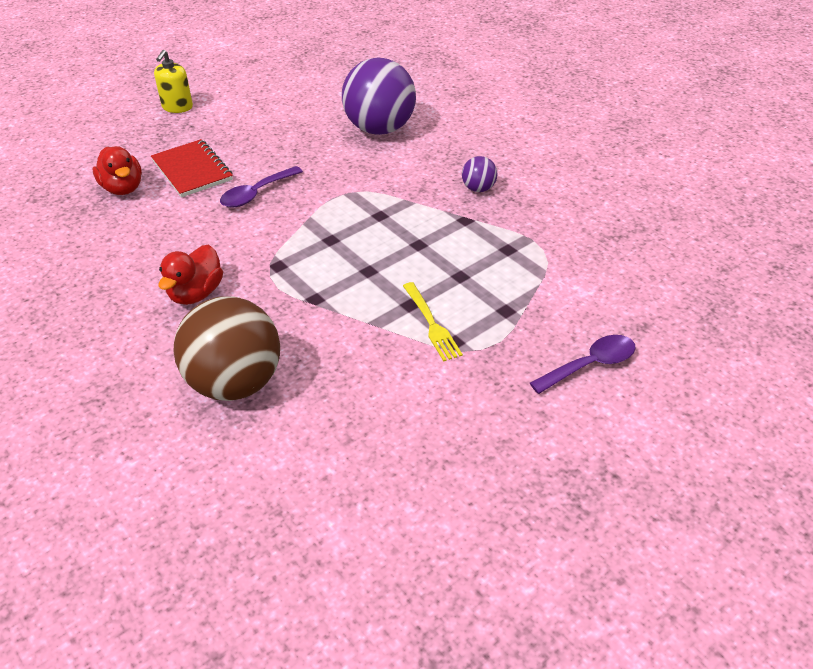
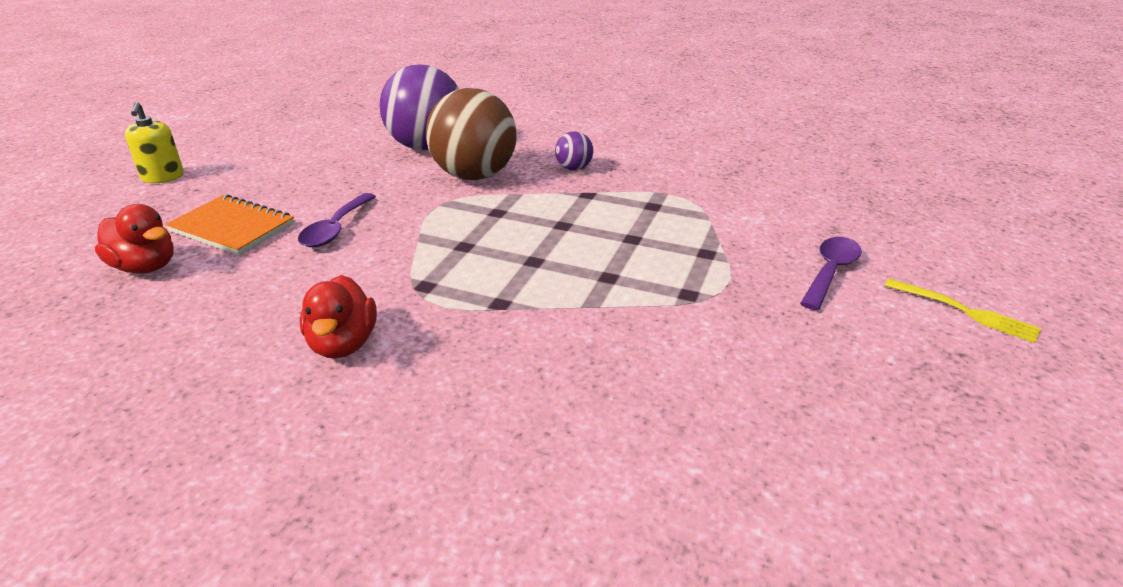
camera: 30 degrees left, 10 degrees down
red notebook [151,139,233,198] -> orange notebook [165,194,294,255]
brown ball [174,296,280,401] -> brown ball moved to [426,88,517,180]
yellow fork [403,282,463,361] -> yellow fork moved to [884,278,1041,343]

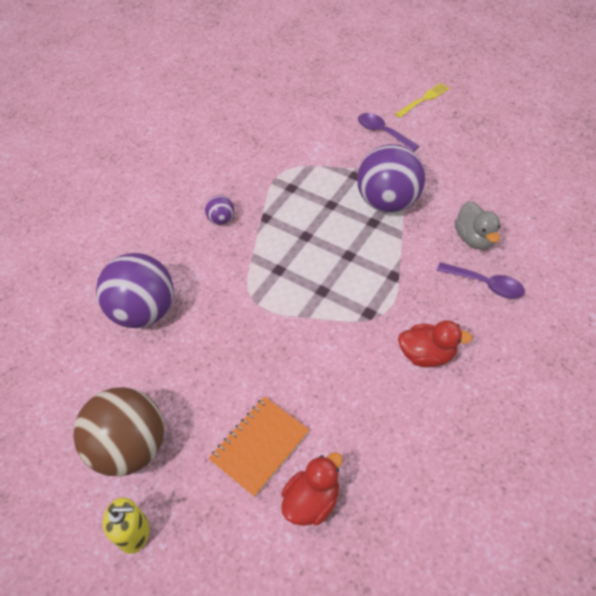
camera: 75 degrees left, 20 degrees up
purple spoon [298,193,376,247] -> purple spoon moved to [437,262,525,299]
brown ball [426,88,517,180] -> brown ball moved to [73,387,164,477]
none -> purple ball [357,144,425,213]
none -> grey duck [455,201,500,250]

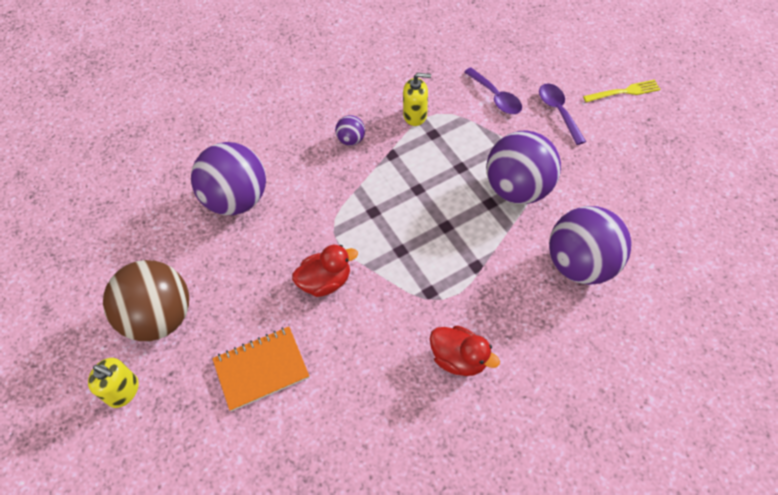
camera: 25 degrees right, 5 degrees up
red duck [281,452,342,526] -> red duck moved to [292,245,358,297]
purple spoon [437,262,525,299] -> purple spoon moved to [464,68,522,114]
grey duck [455,201,500,250] -> purple ball [549,206,631,285]
none -> yellow soap dispenser [403,73,431,126]

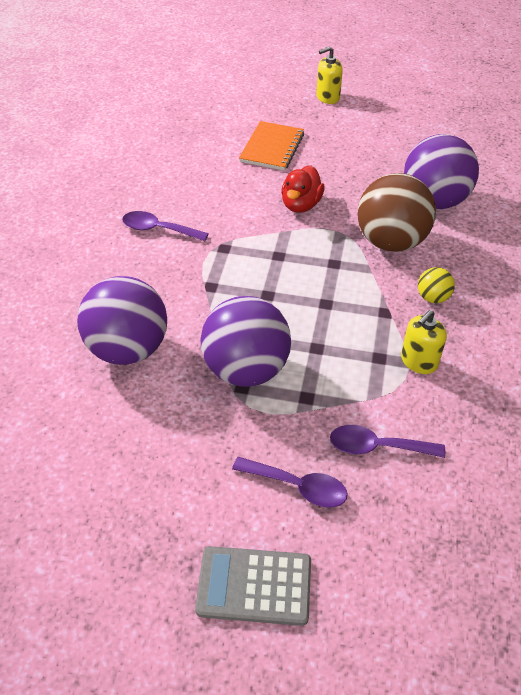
camera: 130 degrees right, 10 degrees down
brown ball [103,260,189,341] -> brown ball moved to [357,173,436,252]
purple ball [335,115,365,146] -> yellow ball [418,267,455,303]
red duck [430,326,500,376] -> purple spoon [122,211,209,241]
yellow fork [583,80,660,102] -> grey calculator [195,546,311,626]

